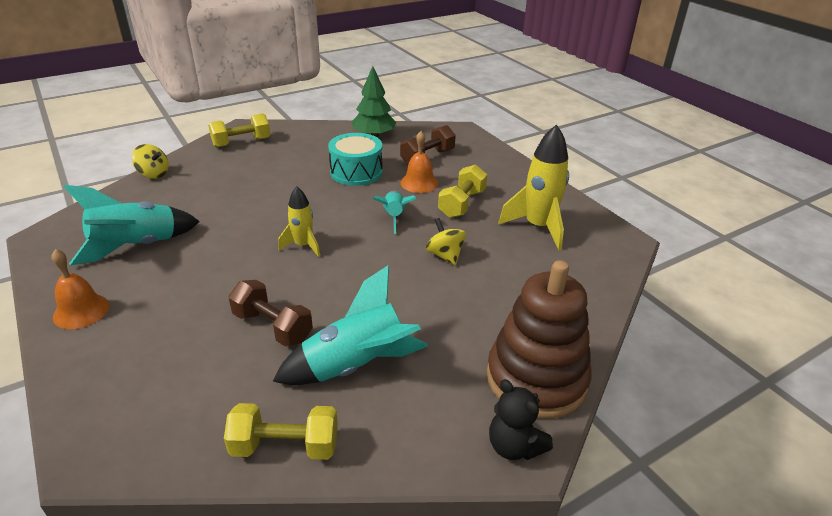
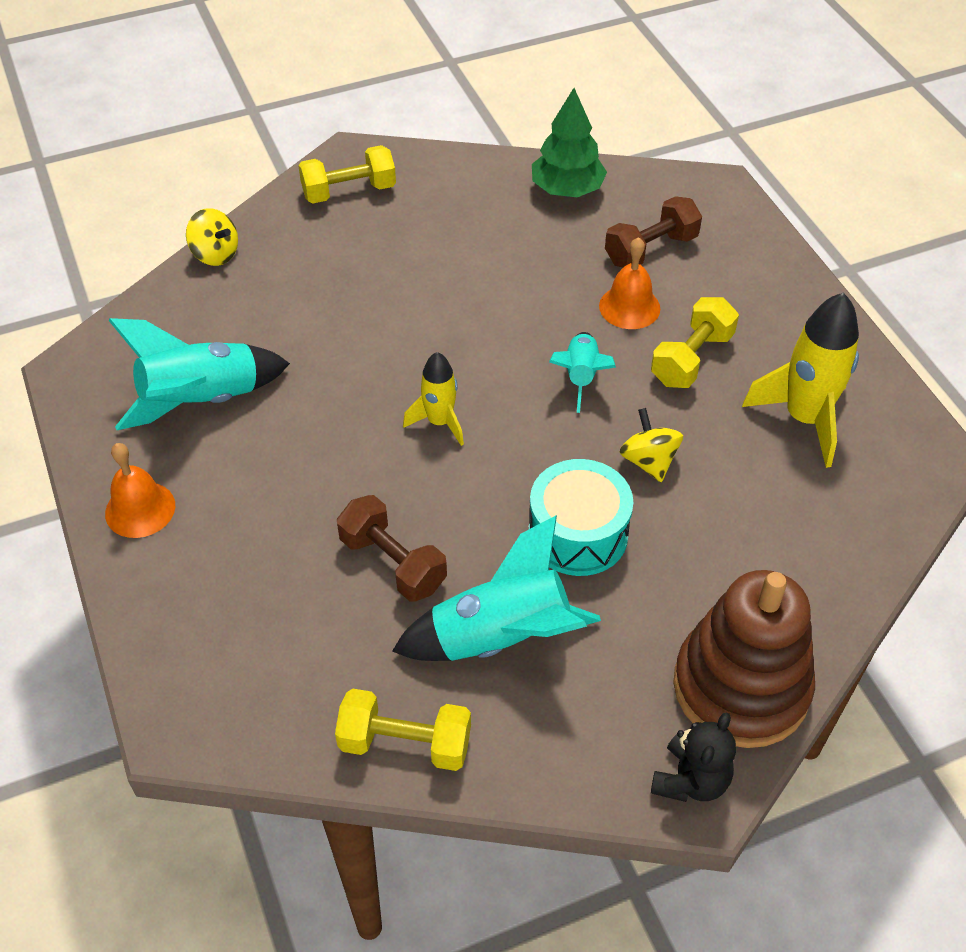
camera: 10 degrees right, 15 degrees up
turquoise drum [328,133,383,186] -> turquoise drum moved to [528,459,633,576]
black teddy bear [489,379,553,460] -> black teddy bear turned 120 degrees counterclockwise [651,712,736,802]

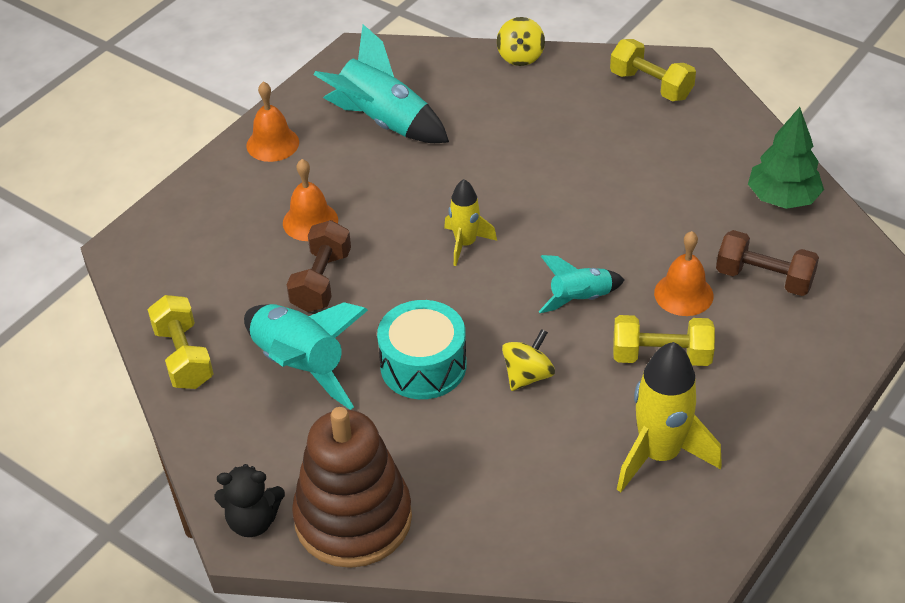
camera: 60 degrees right, 5 degrees down
none -> orange bell [283,159,338,241]

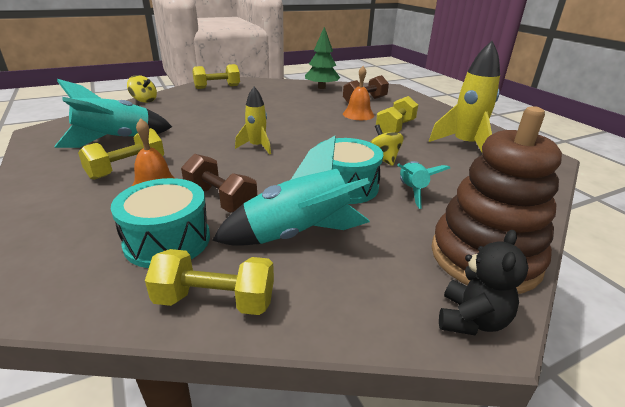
camera: 65 degrees left, 15 degrees down
orange bell [247,82,299,162] -> none
turquoise rocket [538,255,625,313] -> turquoise rocket moved to [397,161,450,209]
none -> yellow dumbbell [78,128,164,180]
none -> turquoise drum [111,178,210,268]

